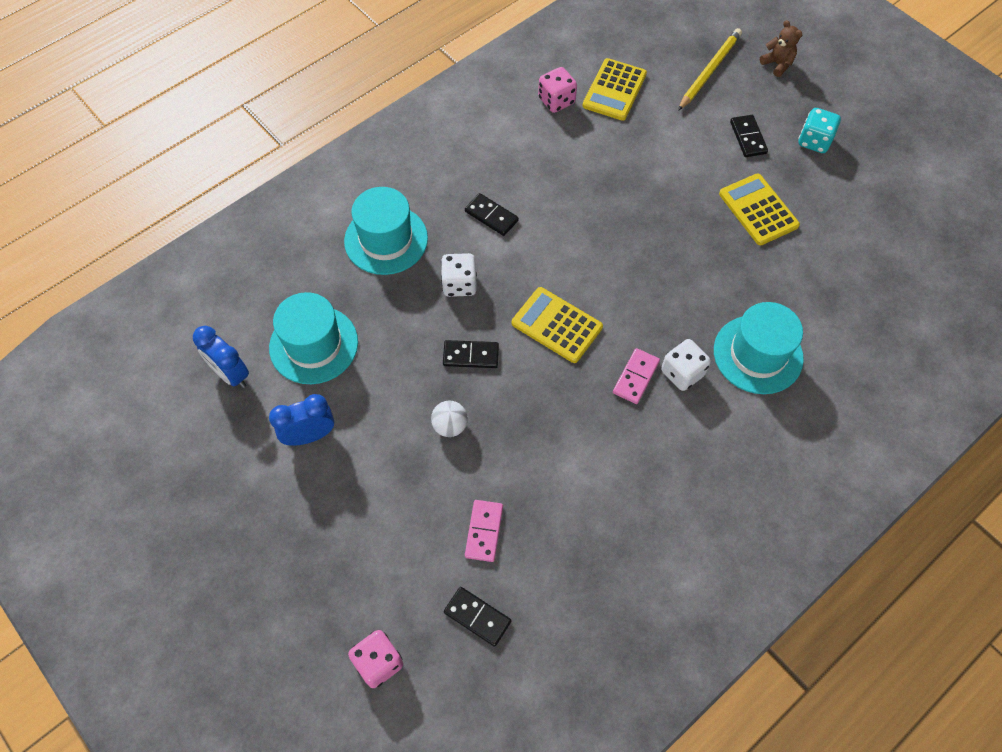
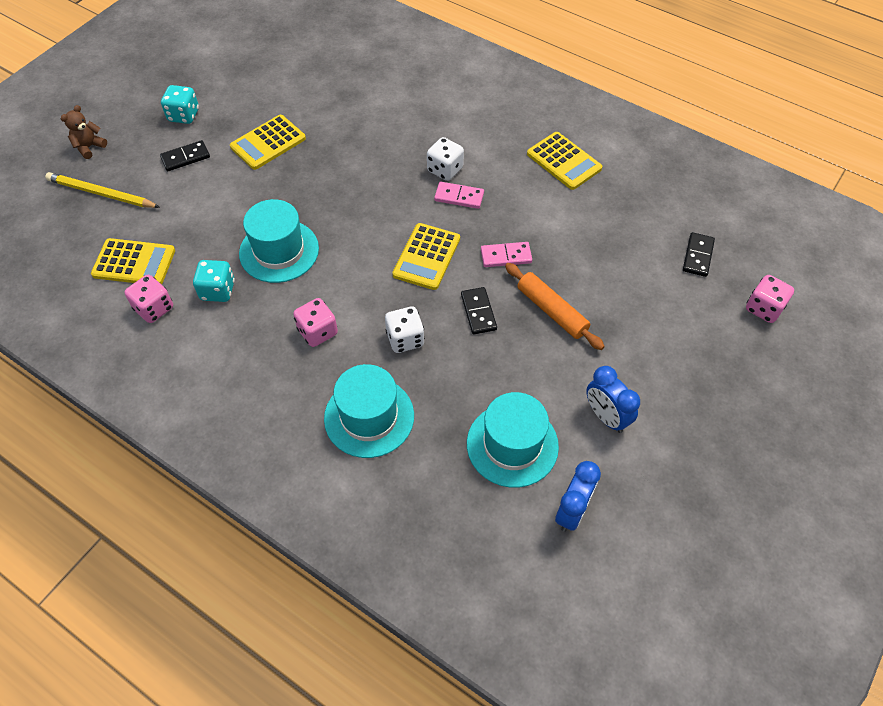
camera: 105 degrees left, 5 degrees down
white ball [431,400,468,437] -> orange rolling pin [505,263,605,350]
black domino [465,193,519,236] -> pink dice [293,298,338,347]
pink domino [465,500,503,562] -> pink domino moved to [481,242,532,267]
turquoise hat [714,302,804,394] -> turquoise hat moved to [239,199,319,283]
none -> turquoise dice [193,260,235,302]
none -> yellow calculator [527,132,602,190]

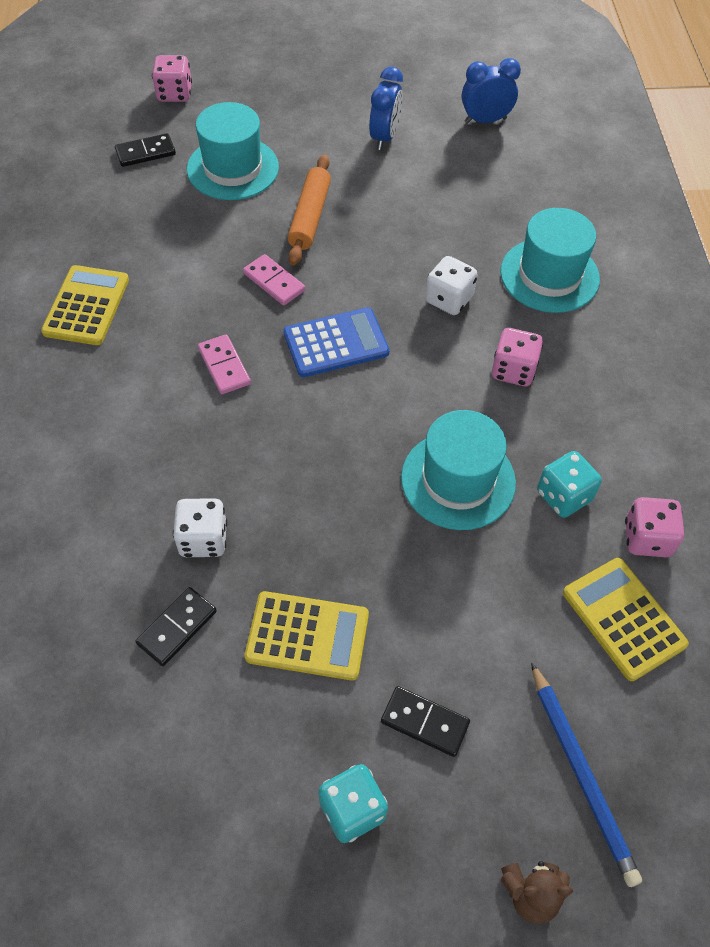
camera: 130 degrees left, 0 degrees up
yellow pencil [45,172,159,208] -> blue pencil [531,662,642,887]
yellow calculator [392,223,460,290] -> blue calculator [283,307,389,377]
white dice [427,137,464,181] -> white dice moved to [173,498,227,557]
black domino [461,287,497,334] -> black domino moved to [135,587,217,666]
turquoise hat [467,392,559,488] -> turquoise hat moved to [187,102,279,200]

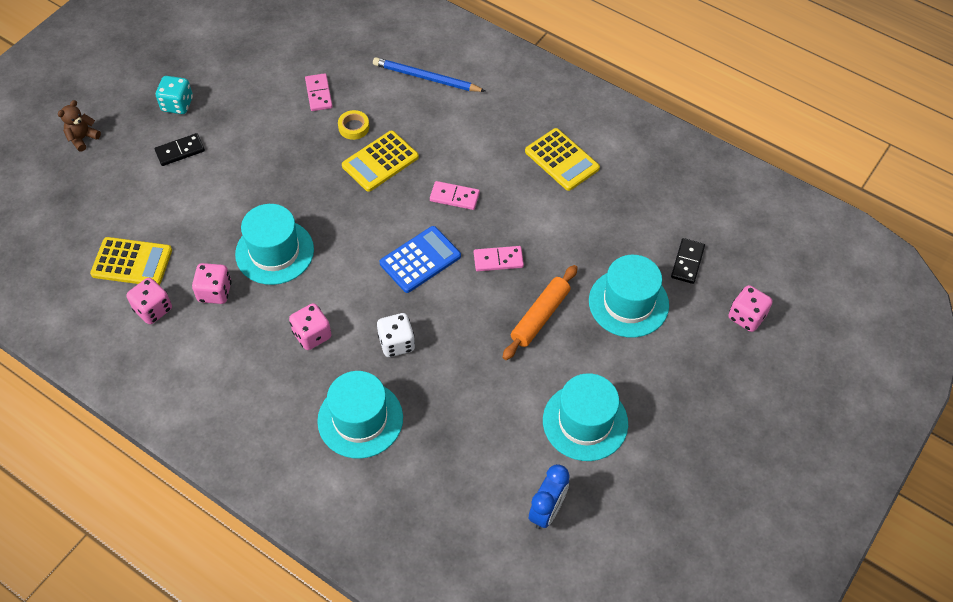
camera: 130 degrees right, 0 degrees up
black domino [135,587,217,666] -> pink domino [305,73,333,111]
white dice [173,498,227,557] -> yellow tape [338,110,369,140]
yellow calculator [245,591,369,680] -> yellow calculator moved to [342,130,419,192]
blue calculator [283,307,389,377] -> blue calculator turned 150 degrees counterclockwise [380,226,461,293]
orange rolling pin [288,155,331,266] -> orange rolling pin turned 75 degrees clockwise [502,265,578,360]
blue clock [369,67,403,150] -> turquoise hat [543,373,628,461]
blue pencil [531,662,642,887] -> blue pencil moved to [373,57,485,92]
turquoise dice [537,451,602,518] -> pink dice [192,263,232,304]

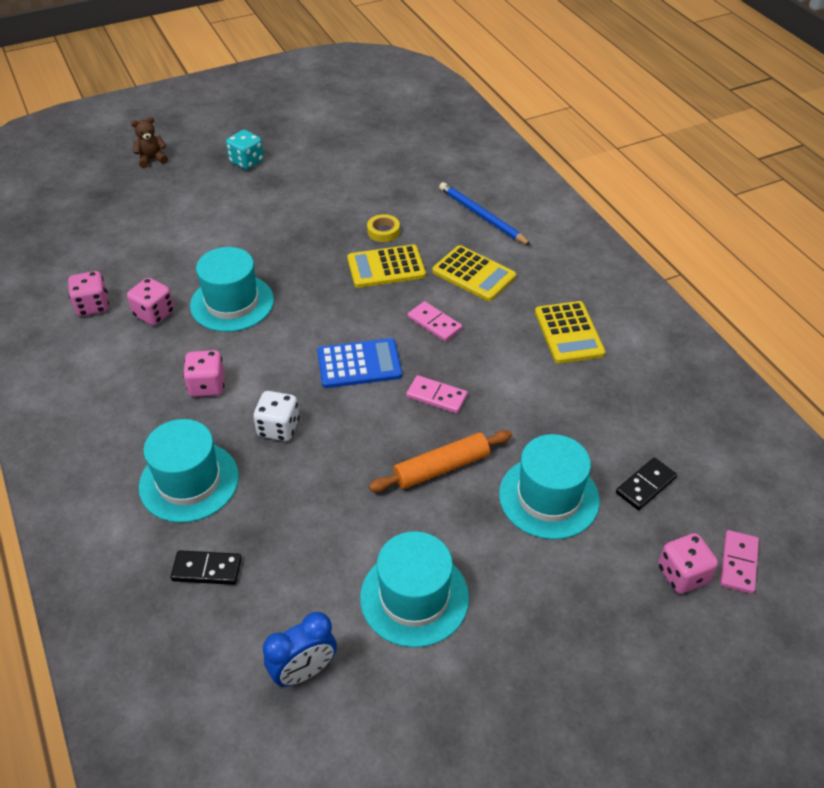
camera: 30 degrees right, 10 degrees down
yellow calculator [90,237,172,285] -> yellow calculator moved to [432,245,516,301]
black domino [155,133,205,166] -> black domino moved to [170,550,242,585]
pink domino [305,73,333,111] -> pink domino moved to [720,530,759,594]

